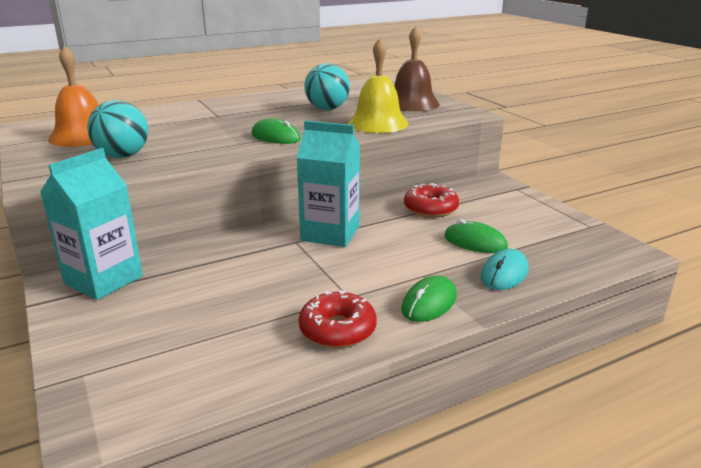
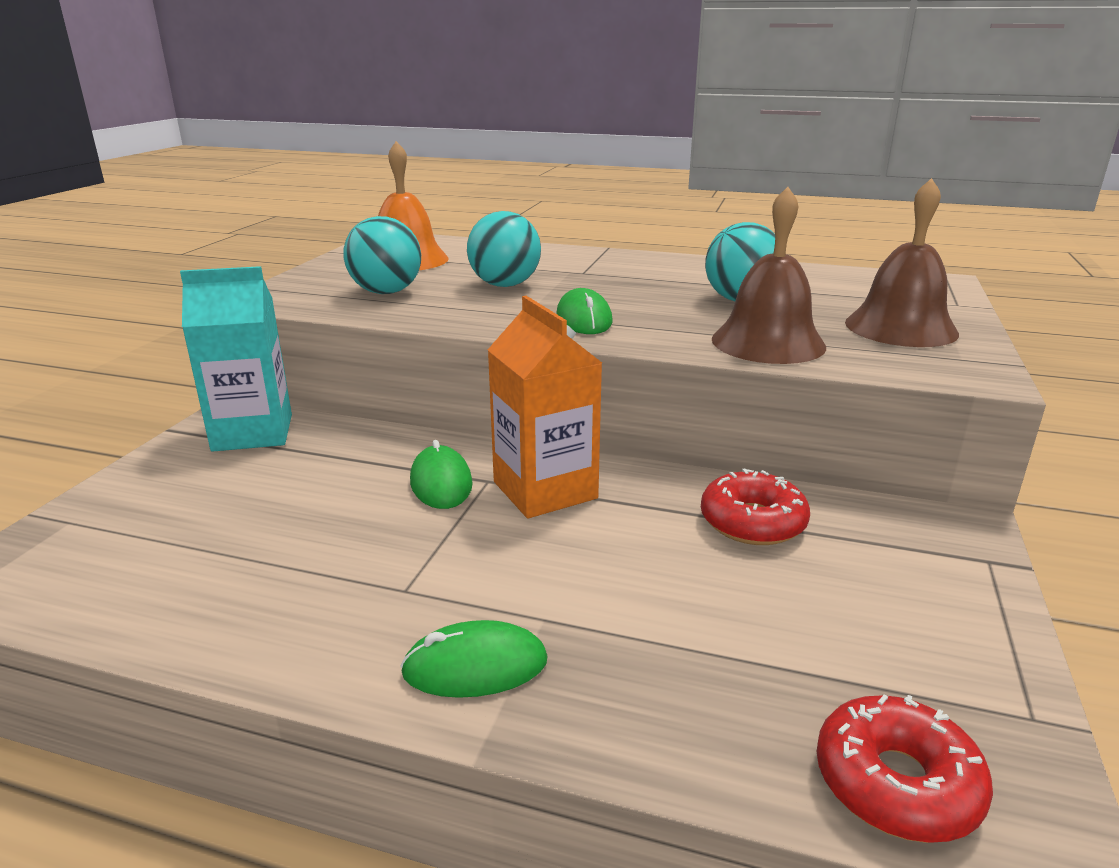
camera: 45 degrees right, 0 degrees up
turquoise carton [296,121,360,247] -> orange carton [488,296,602,518]
red donut [299,290,377,348] -> red donut moved to [816,694,993,843]
yellow bell [348,38,409,133] -> brown bell [712,187,826,364]
green mouse [444,219,508,253] -> green mouse moved to [410,440,473,509]
turquoise mouse [481,249,529,290] -> none
none -> turquoise ball [467,211,541,287]

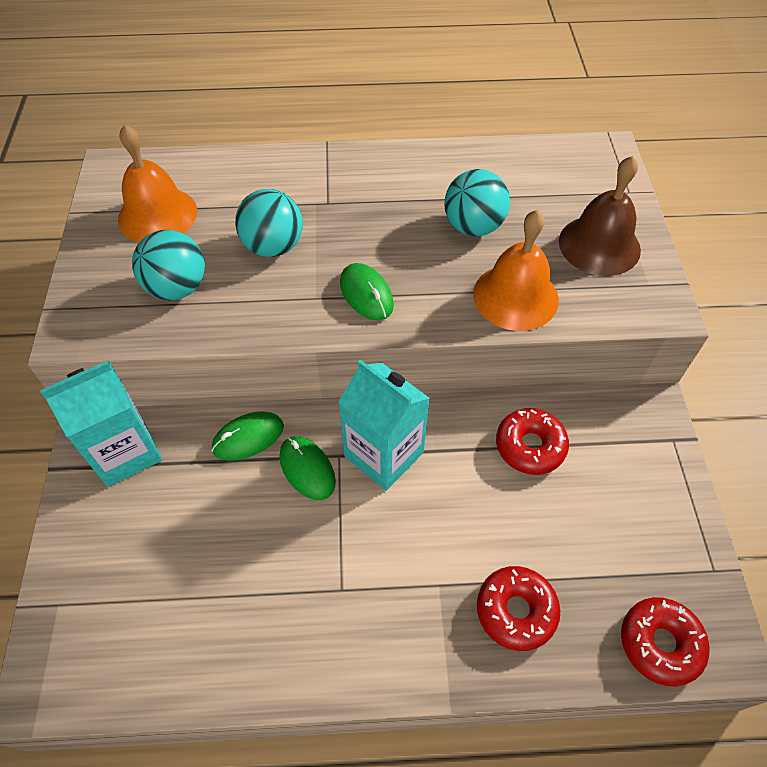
camera: 20 degrees left, 30 degrees up
green mouse [400,620,547,698] -> green mouse moved to [212,411,284,461]
orange carton [488,296,602,518] -> turquoise carton [338,359,430,491]
brown bell [712,187,826,364] -> orange bell [473,210,559,331]
none -> red donut [477,566,560,651]

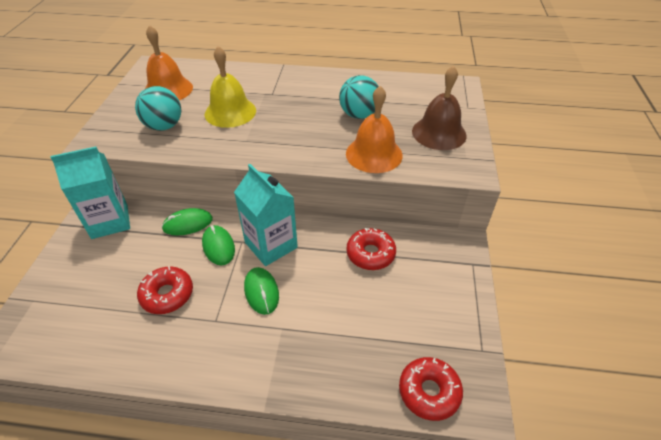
camera: 10 degrees right, 10 degrees down
turquoise ball [235,189,303,257] -> yellow bell [205,46,256,128]
green mouse [340,263,394,320] -> green mouse moved to [244,267,279,315]
red donut [477,566,560,651] -> red donut moved to [137,266,193,314]

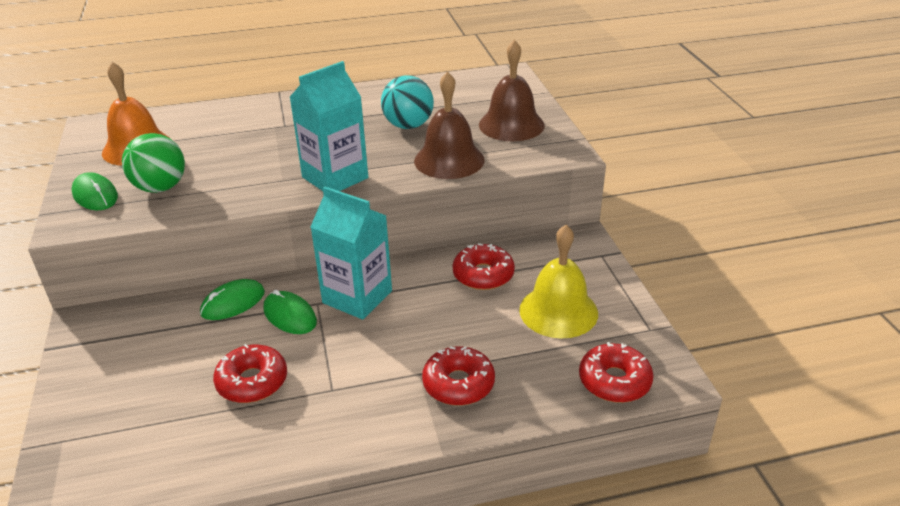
camera: 20 degrees left, 10 degrees down
turquoise carton [50,146,130,239] -> turquoise carton moved to [290,61,368,191]
turquoise ball [135,86,181,131] -> green ball [122,133,185,193]
yellow bell [205,46,256,128] -> yellow bell moved to [519,225,598,339]
green mouse [244,267,279,315] -> green mouse moved to [71,172,118,210]
orange bell [346,86,403,173] -> brown bell [414,71,485,179]
none -> red donut [422,346,495,406]

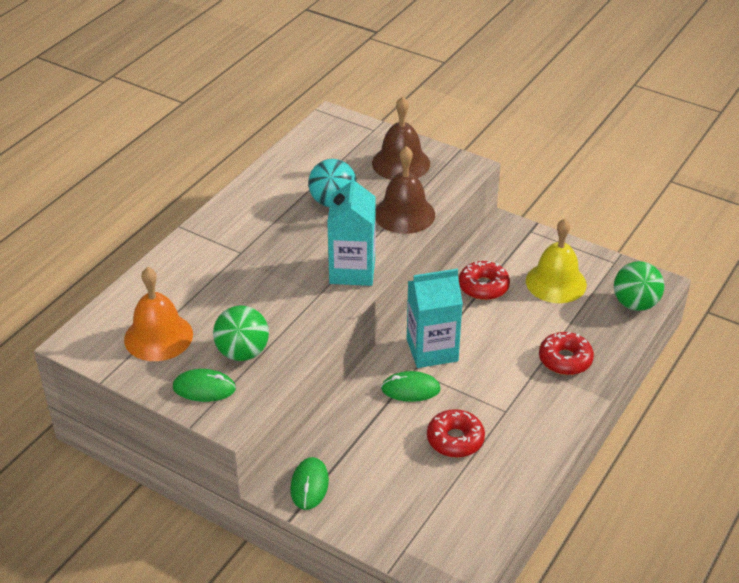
camera: 45 degrees left, 5 degrees up
green mouse [200,279,265,320] -> green mouse moved to [290,457,329,510]
red donut [579,342,654,403] -> green ball [614,261,664,311]

